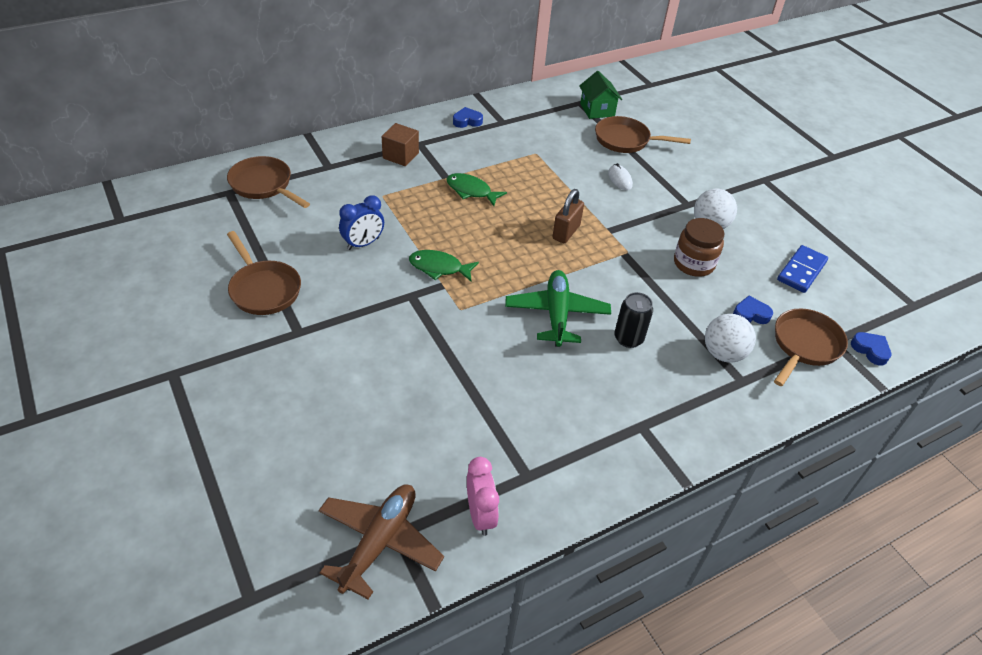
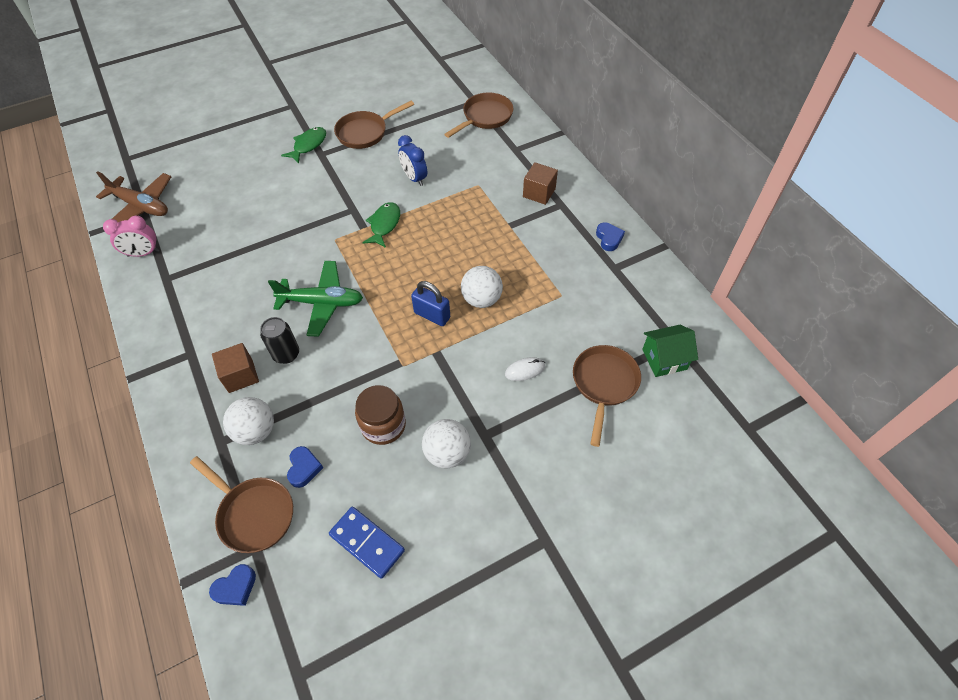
camera: 95 degrees right, 10 degrees up
green fish [446,173,507,206] -> green fish moved to [281,127,326,164]
brown padlock [552,189,584,243] -> blue padlock [411,281,450,326]
none -> brown cube [212,343,259,393]
none -> white ball [461,266,503,308]

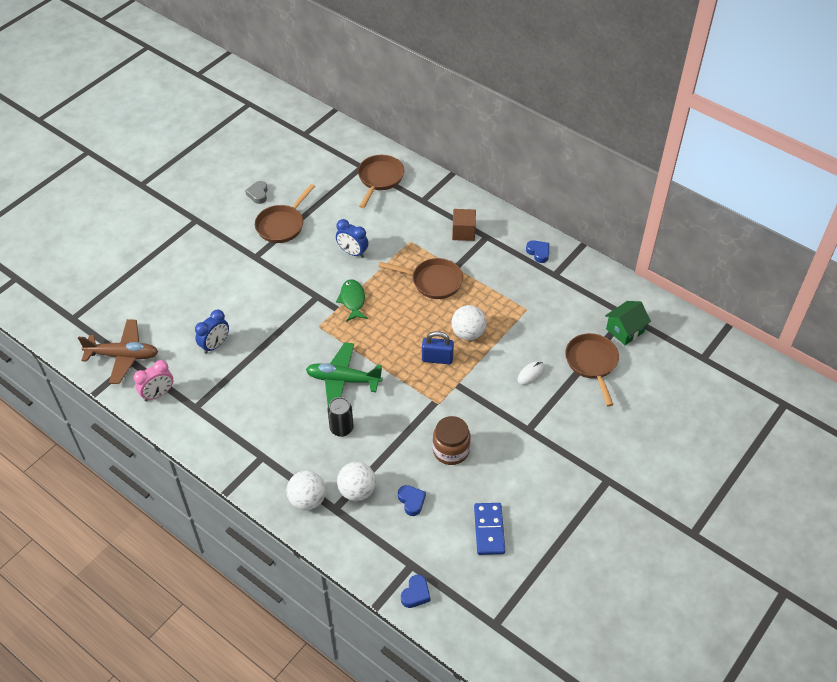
camera: 25 degrees left, 5 degrees down
brown pan [190,456,293,553] -> brown pan moved to [378,258,463,299]
brown cube [212,343,259,393] -> none
green plane [268,261,363,337] -> green plane turned 150 degrees counterclockwise [306,342,383,406]
green fish [281,127,326,164] -> none
blue domino [329,507,405,579] -> blue domino turned 75 degrees clockwise [474,503,505,555]
white ball [422,419,471,468] -> white ball moved to [286,471,326,510]
none -> blue clock [195,310,229,354]
none -> grey heart [245,181,268,204]

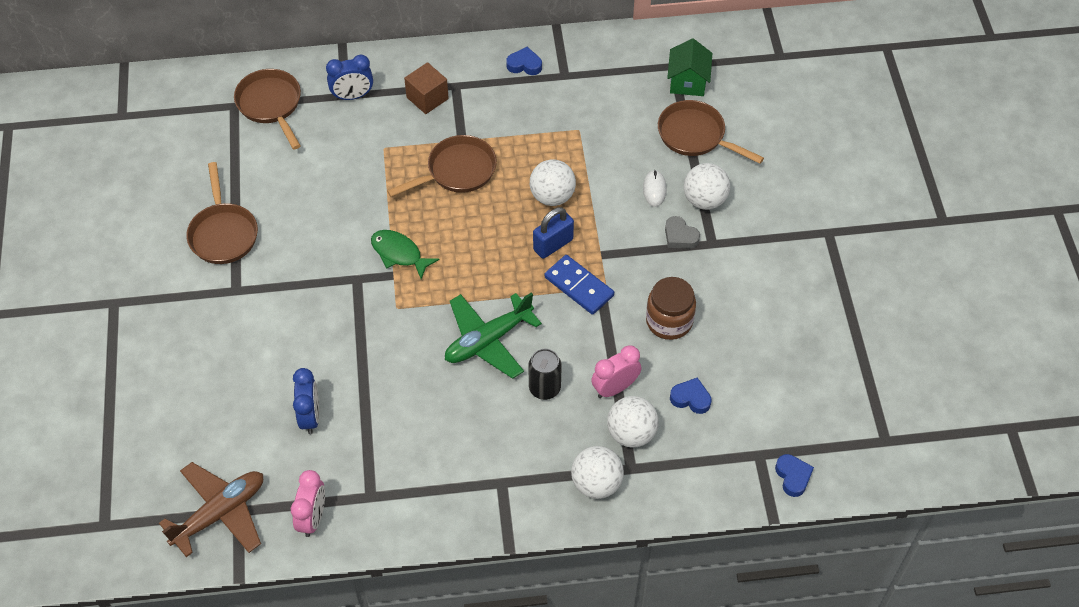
camera: 45 degrees left, 5 degrees up
grey heart [245,181,268,204] -> grey heart moved to [665,216,700,249]
blue clock [336,219,368,258] -> blue clock moved to [326,55,373,100]
blue domino [474,503,505,555] -> blue domino moved to [545,255,614,315]
none -> pink clock [591,345,641,398]
none -> white ball [684,163,730,210]

